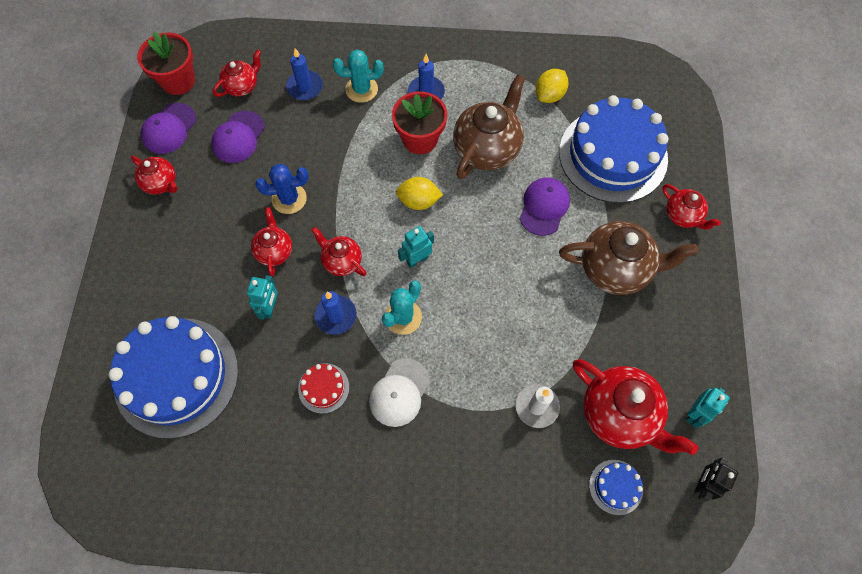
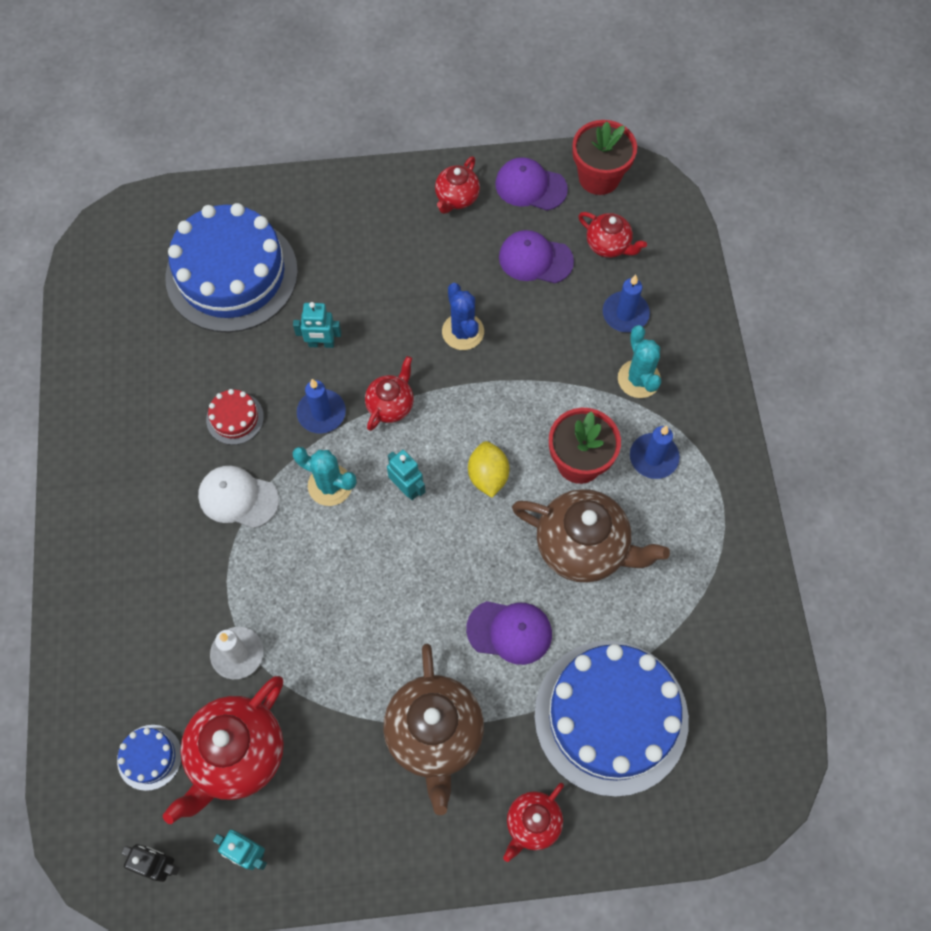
camera: 80 degrees right, 0 degrees up
red teapot [251,207,292,276] -> none
yellow lemon [536,69,569,103] -> none

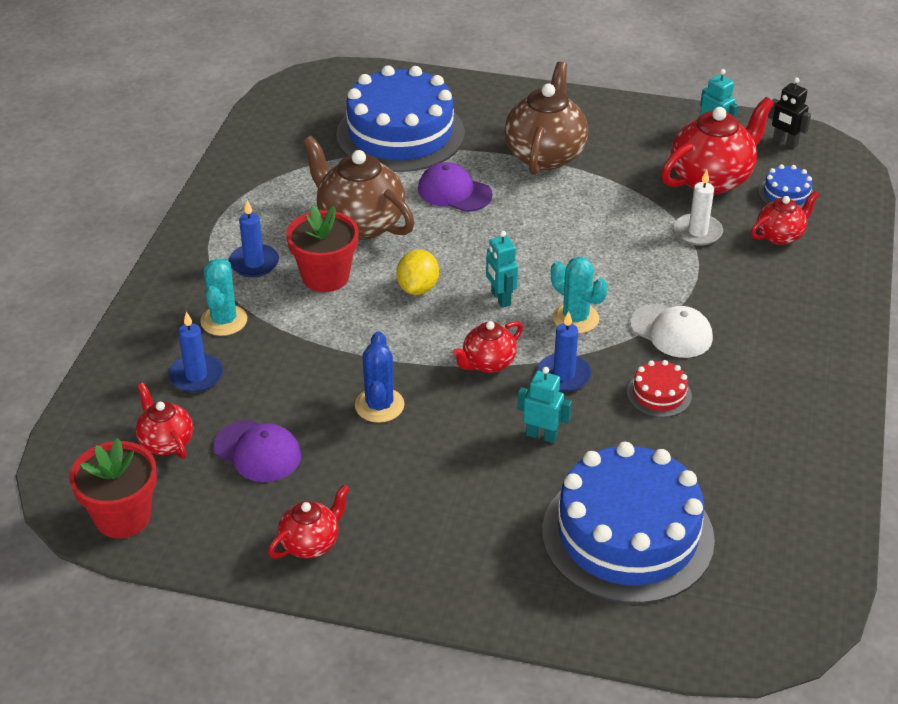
camera: 160 degrees left, 25 degrees down
purple cap [495,157,568,211] -> none
red teapot [503,783,564,862] -> red teapot moved to [751,191,819,245]

